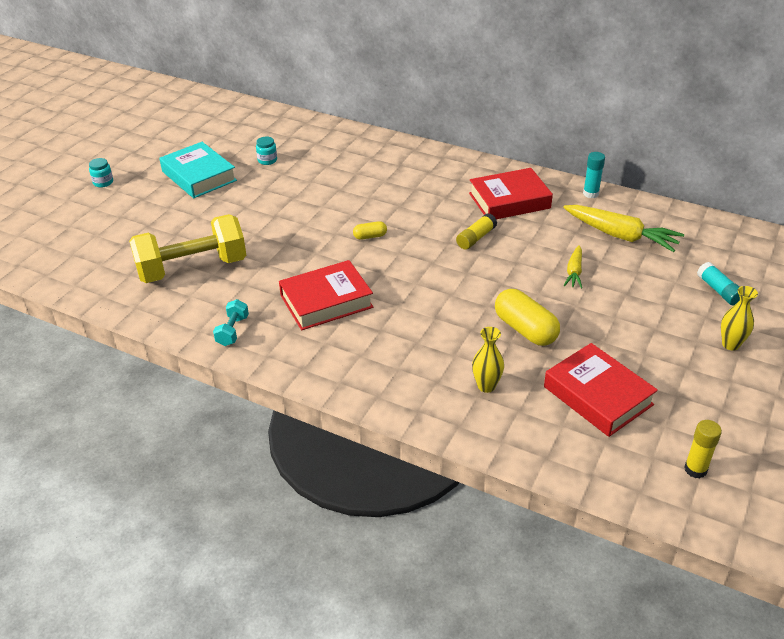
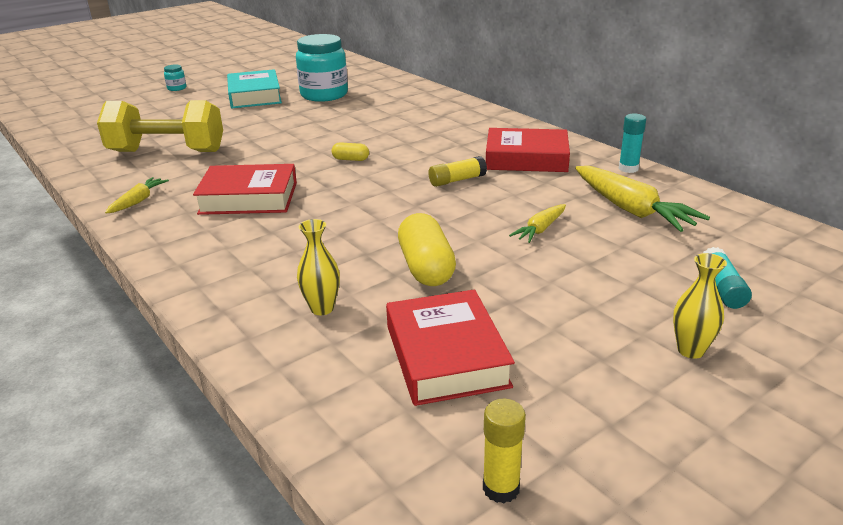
camera: 25 degrees right, 10 degrees down
turquoise dumbbell [213,299,249,346] -> yellow carrot [105,177,169,213]
turquoise jar [256,136,277,165] -> turquoise jar [296,34,348,102], size x2.42

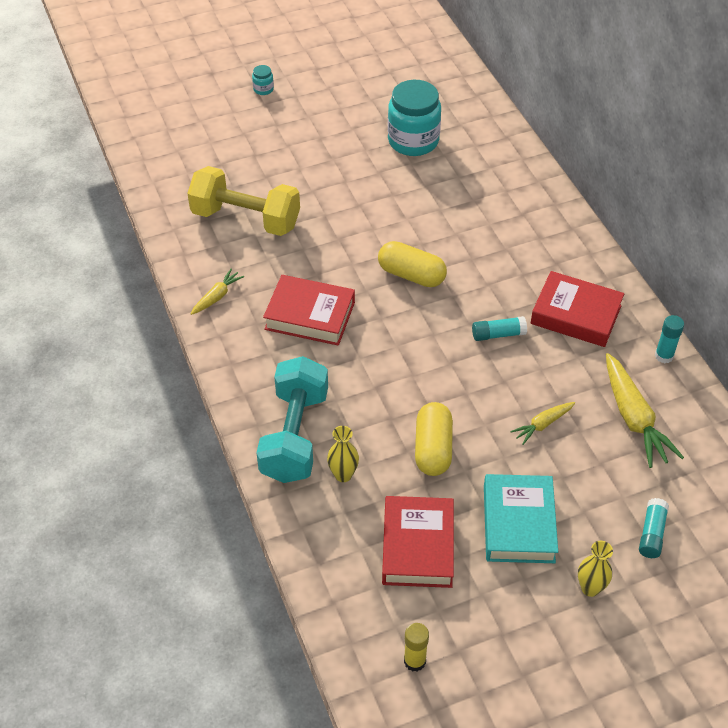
camera: 15 degrees right, 20 degrees up
turquoise book [227,69,282,108] -> turquoise book moved to [484,474,558,563]
yellow capsule [332,142,369,161] -> yellow capsule [378,241,447,287], size x1.98
yellow glue stick [429,156,487,187] -> turquoise glue stick [472,316,527,341]
none -> turquoise dumbbell [256,356,328,483]

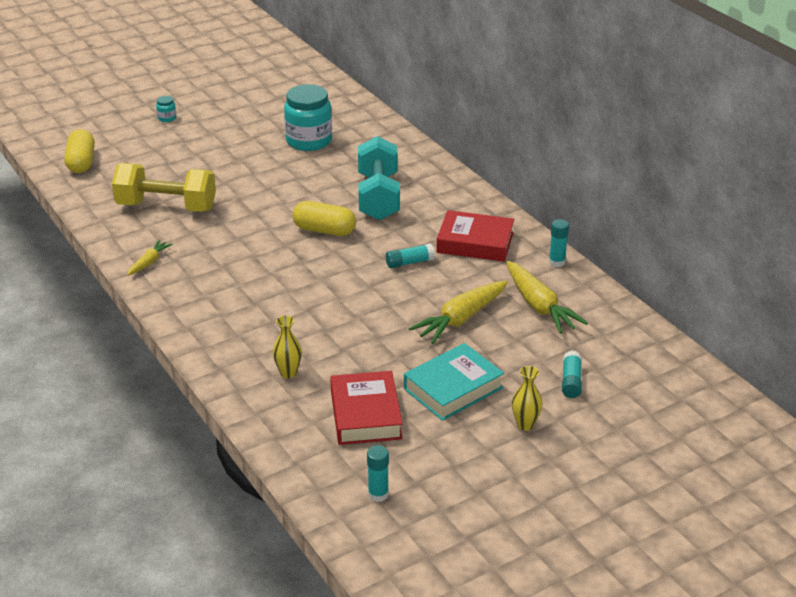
camera: 10 degrees left, 15 degrees down
turquoise dumbbell [256,356,328,483] -> turquoise dumbbell moved to [358,136,400,220]
red book [263,275,355,346] -> none
yellow glue stick [404,623,429,672] -> turquoise glue stick [367,445,389,502]
yellow capsule [415,402,453,476] -> yellow capsule moved to [64,129,95,173]
turquoise book [484,474,558,563] -> turquoise book turned 60 degrees clockwise [404,343,504,421]
yellow carrot [510,402,575,445] -> yellow carrot [409,281,508,344], size x1.86

